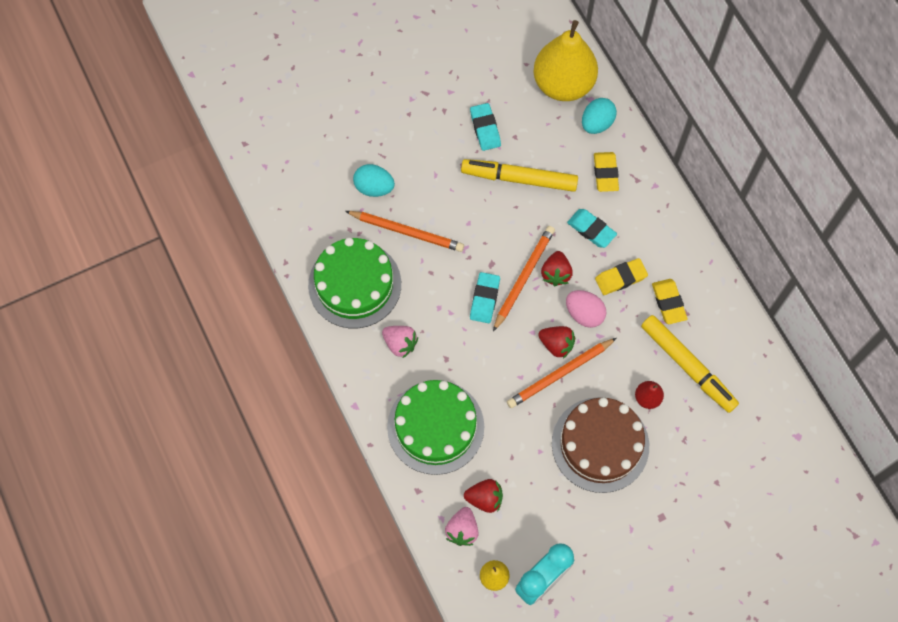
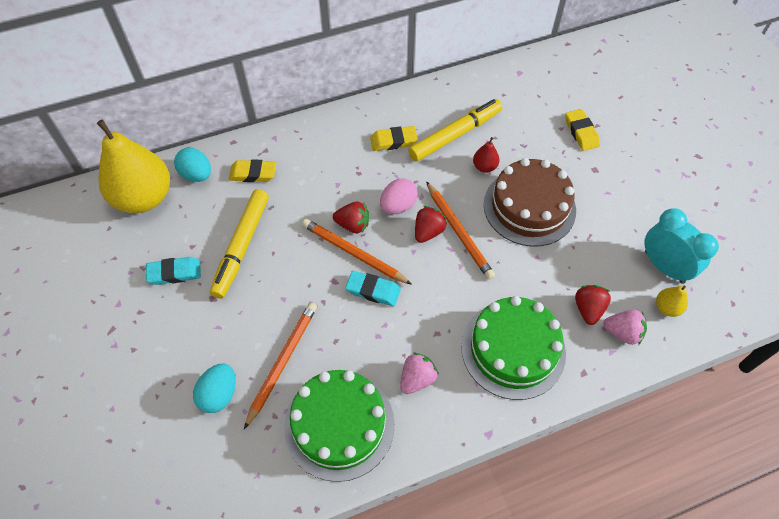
camera: 85 degrees left, 10 degrees down
turquoise eraser [567,209,617,248] -> none
yellow eraser [595,258,648,295] -> yellow eraser moved to [565,109,600,151]

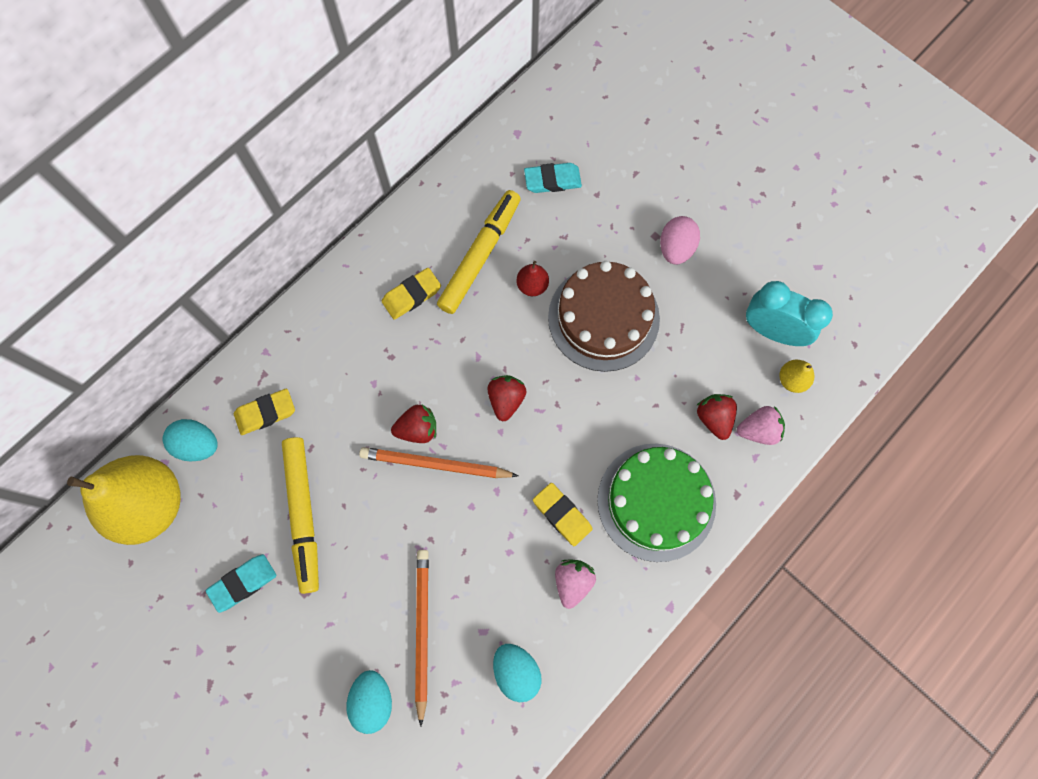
camera: 25 degrees left, 15 degrees up
green cake [284,370,395,482] -> turquoise egg [493,644,542,702]
turquoise eraser [345,271,401,306] -> turquoise eraser moved to [524,163,582,193]
pink egg [380,178,418,214] -> pink egg moved to [660,216,700,265]
orange pencil [426,181,495,280] -> none
yellow eraser [565,109,600,151] -> yellow eraser moved to [533,483,593,546]

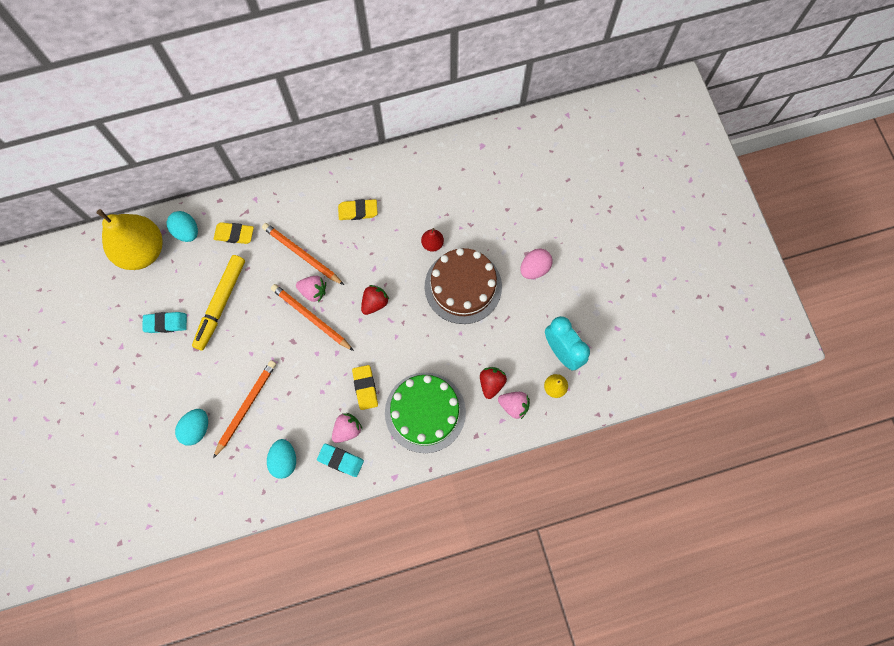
camera: 30 degrees right, 0 degrees up
red strawberry [391,405,436,443] -> pink strawberry [296,276,326,302]
yellow marker [437,190,521,314] -> none
turquoise eraser [524,163,582,193] -> turquoise eraser moved to [317,444,364,477]
none -> orange pencil [262,223,344,285]

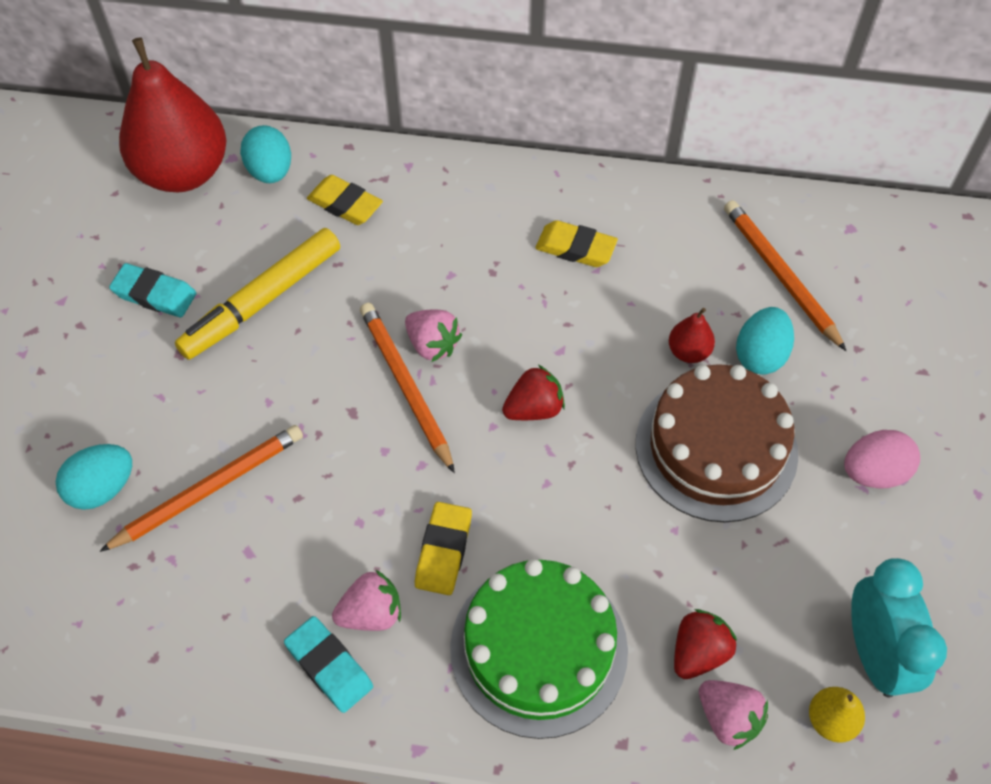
camera: 25 degrees right, 15 degrees down
yellow pear [97,209,163,270] -> red pear [119,37,227,192]
orange pencil [262,223,344,285] -> orange pencil moved to [724,200,846,351]
turquoise egg [267,439,296,479] -> turquoise egg moved to [736,307,794,375]

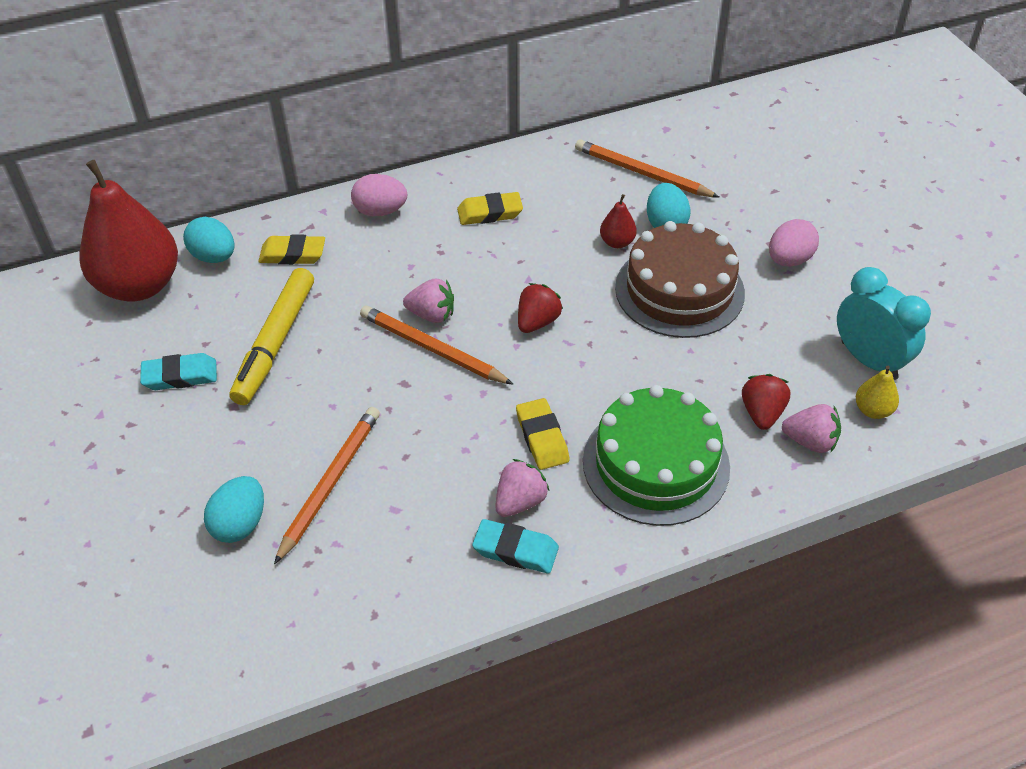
camera: 30 degrees left, 10 degrees down
none -> pink egg [351,174,407,216]

